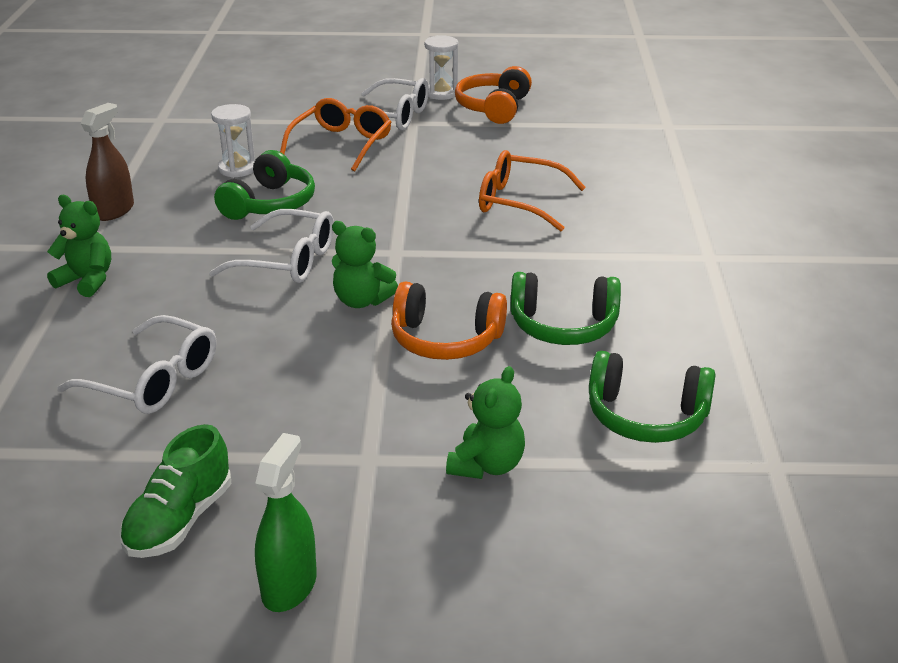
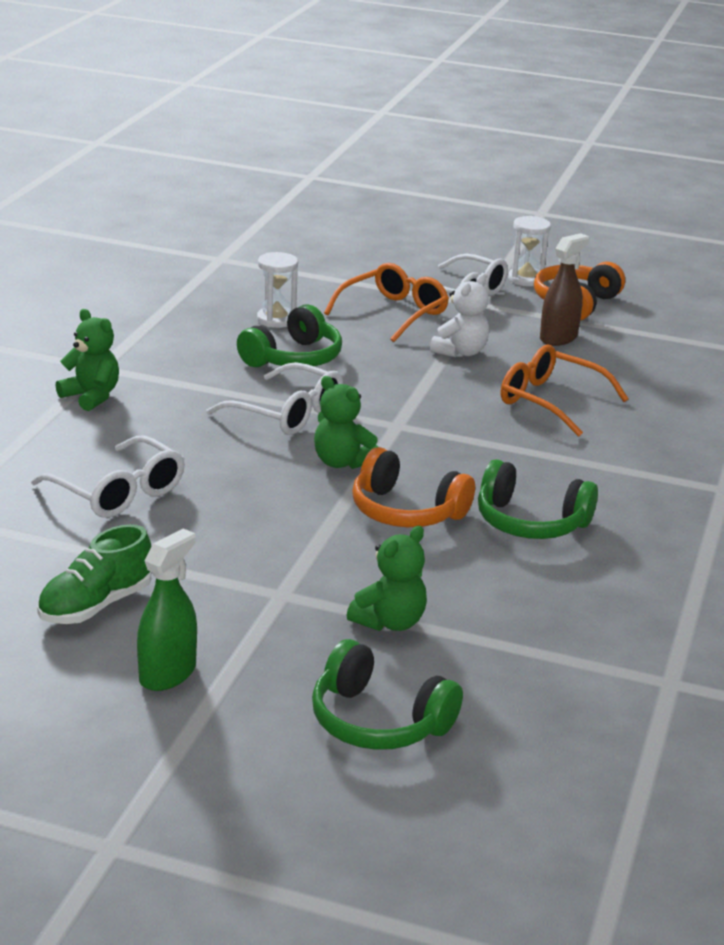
camera: 15 degrees right, 5 degrees down
brown spray bottle [81,103,134,221] -> brown spray bottle moved to [540,233,589,346]
green headphones [589,351,716,443] -> green headphones moved to [312,639,463,750]
none -> white teddy bear [430,274,489,357]

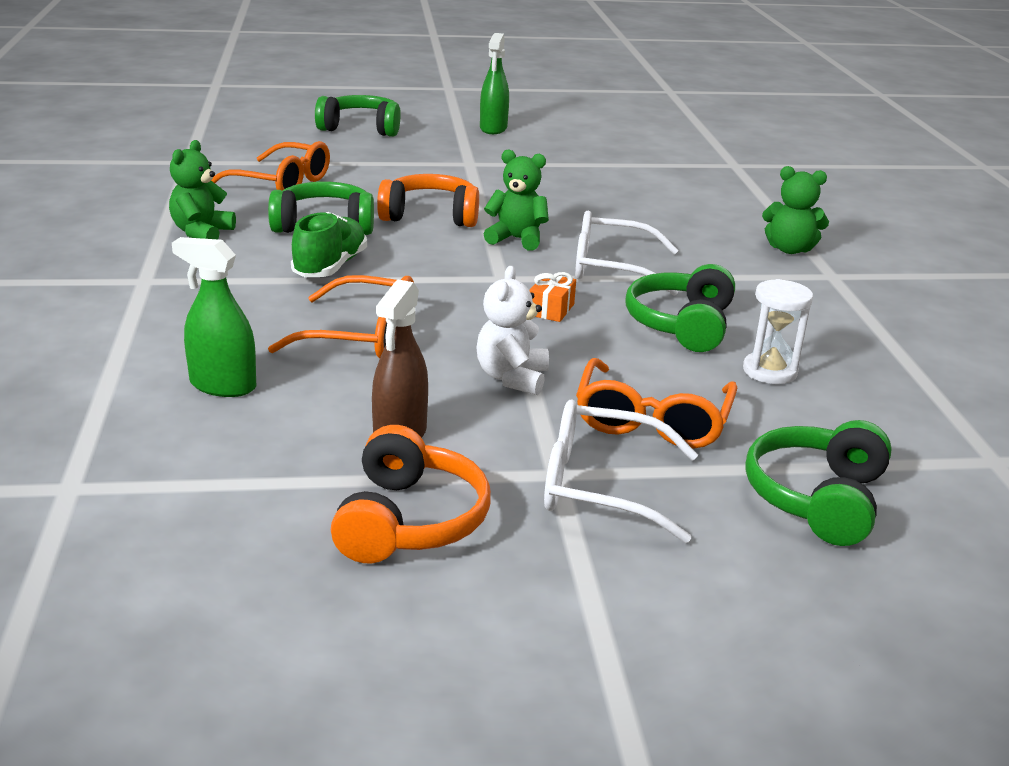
camera: 155 degrees right, 0 degrees up
white glasses [31,435,185,518] -> none
green shoe [37,524,151,624] -> green shoe moved to [291,212,367,277]
green teddy bear [346,526,427,631] -> green teddy bear moved to [169,140,236,239]
white hourglass [508,216,551,286] -> none
none -> green spray bottle [172,237,256,397]
none -> orange glasses [211,141,330,191]
none -> orange gift [529,272,576,322]
none -> green headphones [745,420,892,546]

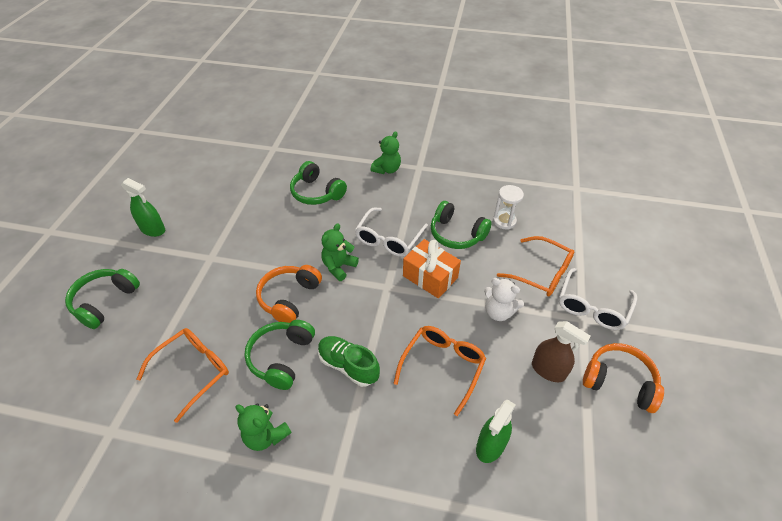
camera: 70 degrees left, 20 degrees up
orange gift [529,272,576,322] -> orange gift [403,239,461,299], size x1.92
green headphones [745,420,892,546] -> green headphones moved to [290,161,347,205]

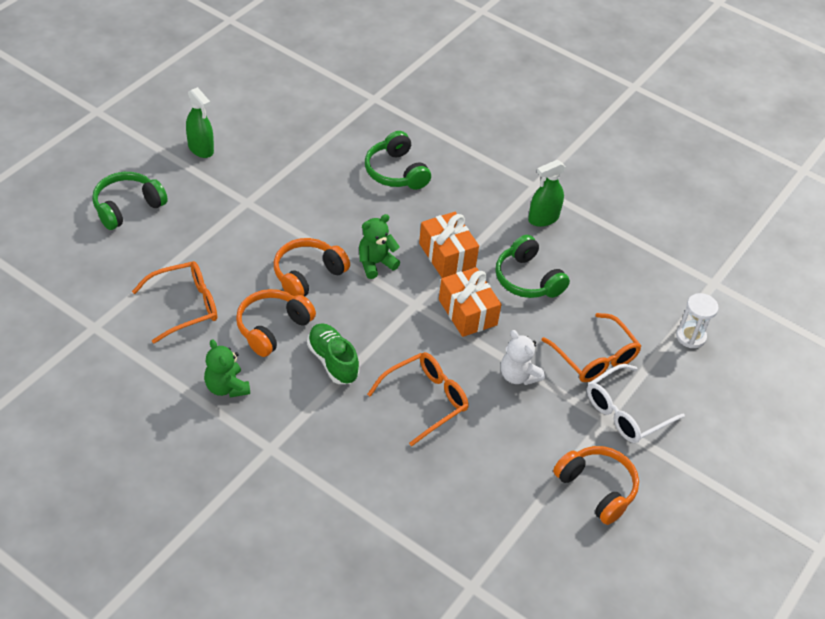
camera: 20 degrees right, 0 degrees up
green headphones [244,320,315,390] -> orange headphones [236,289,316,357]
white glasses [355,208,428,257] -> orange gift [419,212,479,278]
green teddy bear [371,132,401,174] -> none
green spray bottle [476,400,516,463] -> green spray bottle moved to [528,160,566,227]
white hourglass [493,185,524,230] -> white hourglass moved to [676,293,719,348]
brown spray bottle [532,321,591,382] -> none

